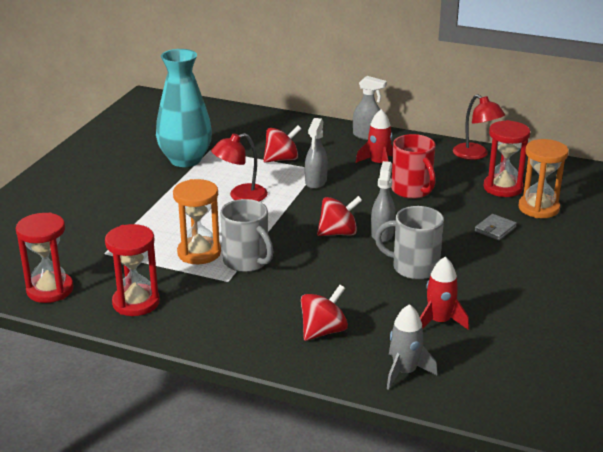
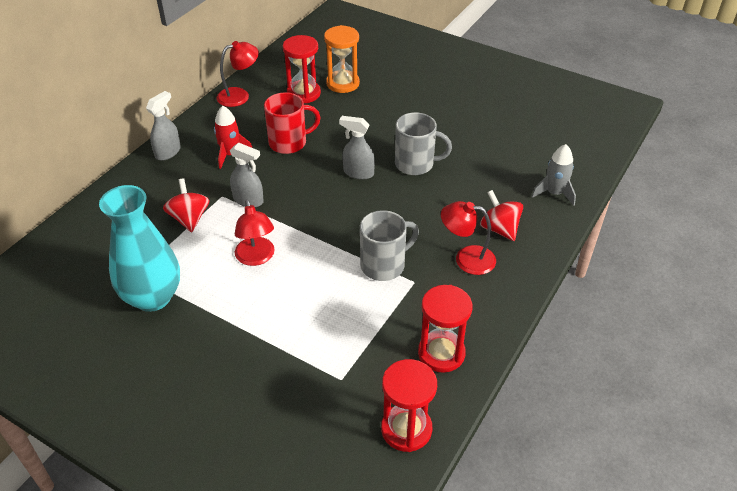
camera: 80 degrees left, 15 degrees up
orange hourglass [173,179,221,264] -> none
red spinning top [317,196,362,236] -> none
grey mug [375,206,444,280] -> grey mug turned 105 degrees counterclockwise [395,112,452,175]
red rocket [420,257,469,330] -> none
grey wallet [475,214,517,240] -> none
none -> red lamp [441,201,496,275]

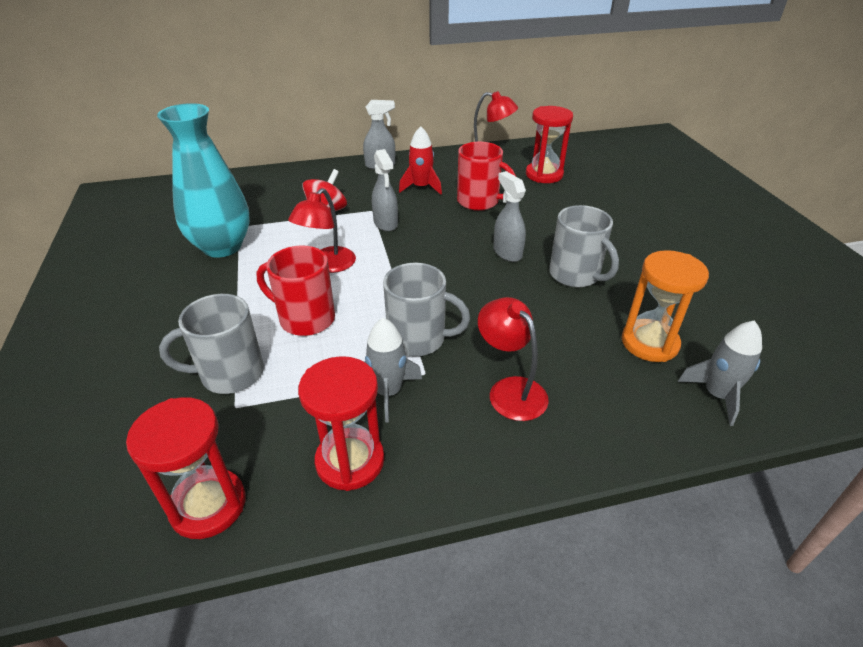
camera: 45 degrees right, 5 degrees down
orange hourglass [324,25,360,93] -> orange hourglass moved to [622,250,709,362]
red spinning top [480,190,523,241] -> none
none -> grey mug [159,294,264,394]
none -> red mug [256,246,335,336]
none -> grey rocket [364,318,422,423]

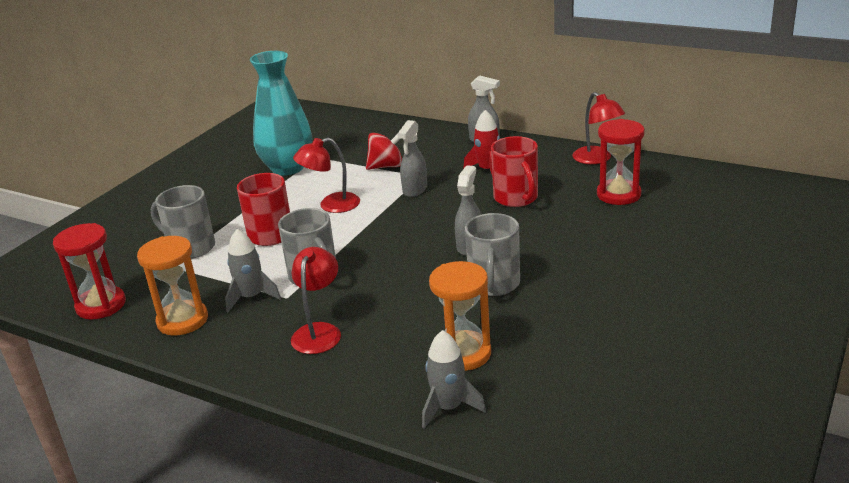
camera: 45 degrees right, 10 degrees down
red hourglass [298,356,384,491] -> orange hourglass [137,236,208,336]

